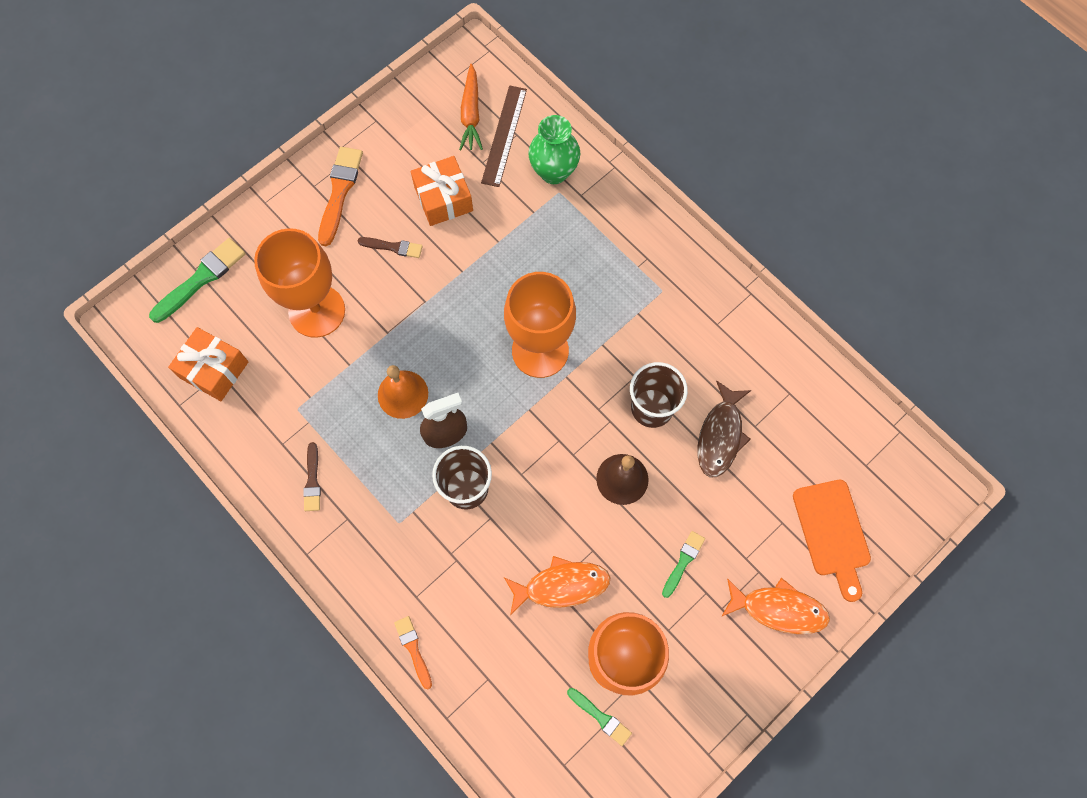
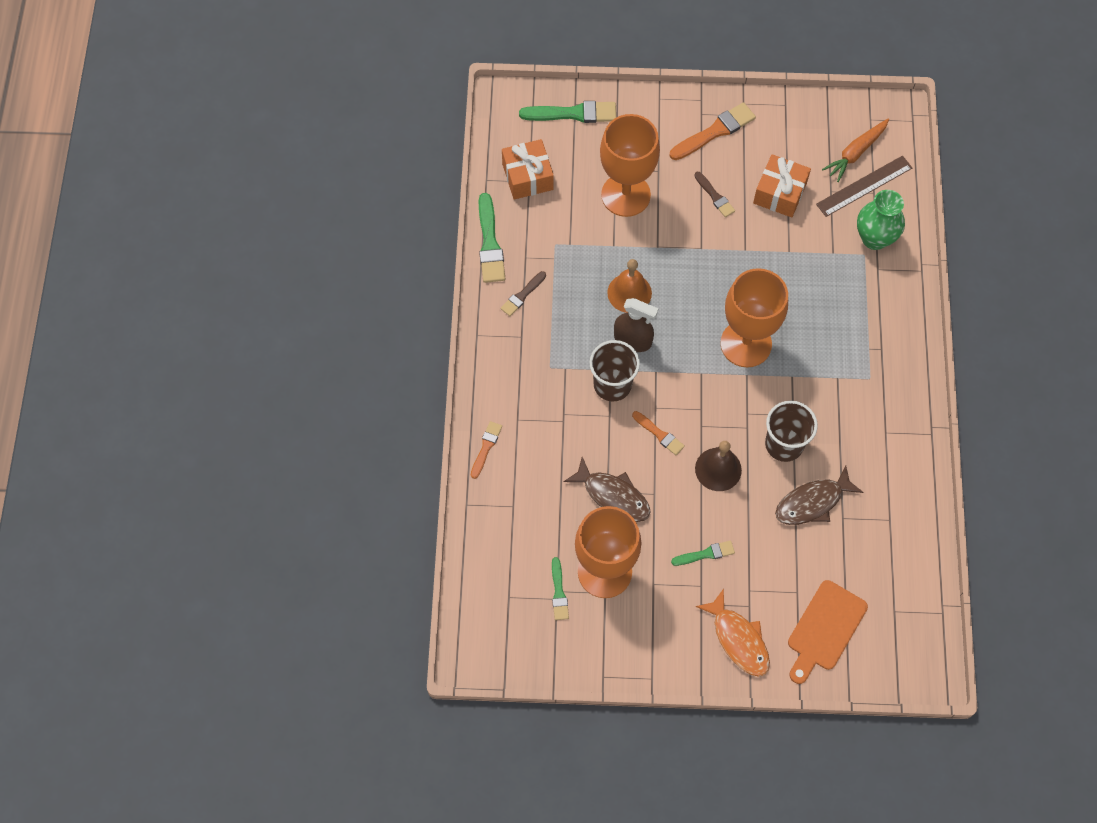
camera: 45 degrees right, 5 degrees down
orange fish [504,556,610,615] -> brown fish [564,457,651,522]
none -> green brush [479,193,505,283]
none -> orange brush [632,411,685,455]

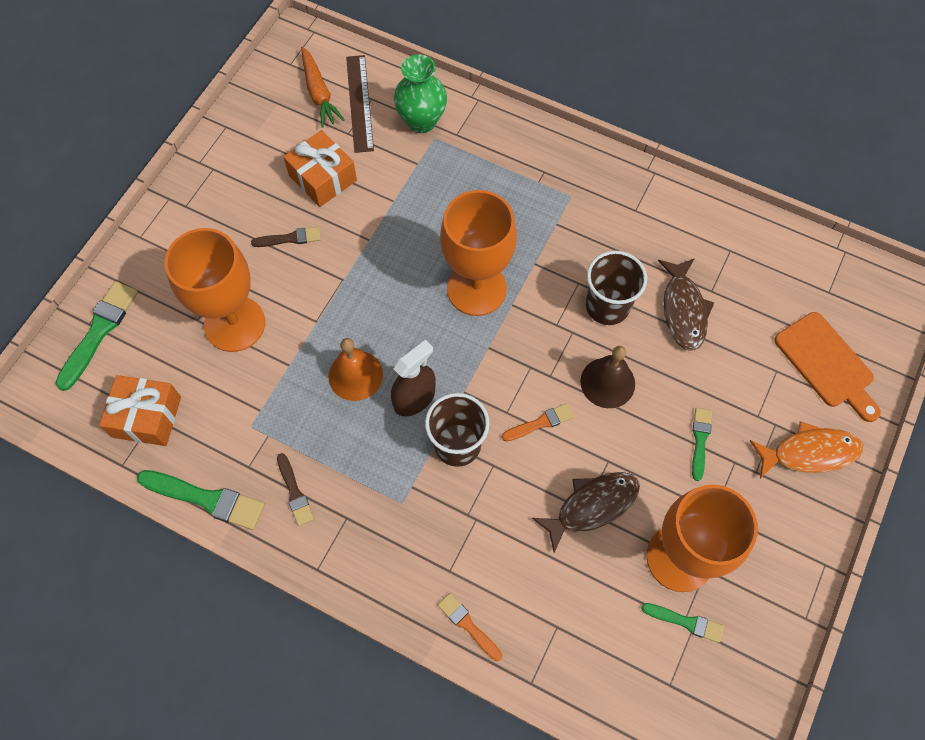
camera: 65 degrees left, 0 degrees up
orange brush [669,102,756,160] -> none

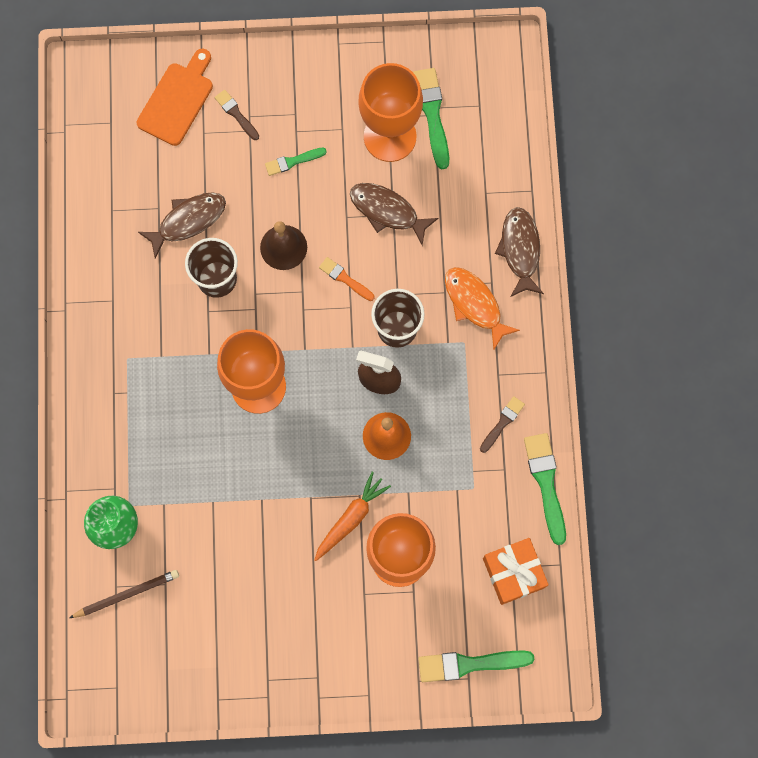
camera: 120 degrees left, 10 degrees up
brown brush [251,227,321,247] -> brown brush moved to [215,90,259,140]
orange gift [284,130,357,207] -> none
orange carrot [301,46,345,128] -> orange carrot moved to [315,471,391,561]
brown ruler [346,55,374,153] -> brown pencil [69,570,179,618]
orange brush [438,593,502,661] -> brown fish [495,207,544,297]
green brush [641,603,724,643] -> green brush [413,68,449,169], size x1.71
orange fish [750,421,863,479] -> orange fish moved to [445,267,520,350]

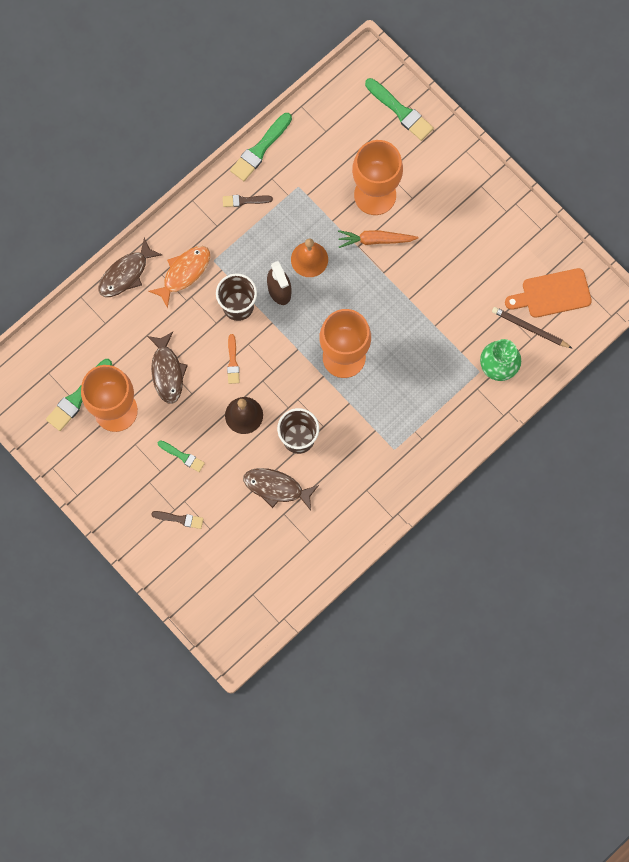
camera: 130 degrees left, 0 degrees up
orange cutting board [137,49,213,146] -> orange cutting board moved to [505,268,592,318]
brown brush [215,90,259,140] -> brown brush turned 90 degrees counterclockwise [151,511,203,529]
orange fish [445,267,520,350] -> orange fish turned 150 degrees counterclockwise [148,246,210,308]
orange gift [483,538,549,605] -> none

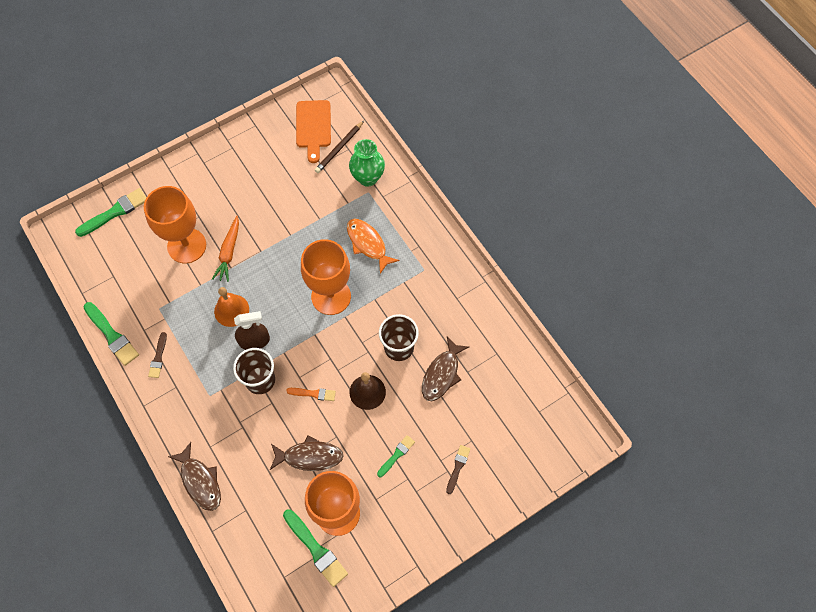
camera: 80 degrees left, 10 degrees down
orange fish [148,246,210,308] -> orange fish moved to [347,219,399,274]

